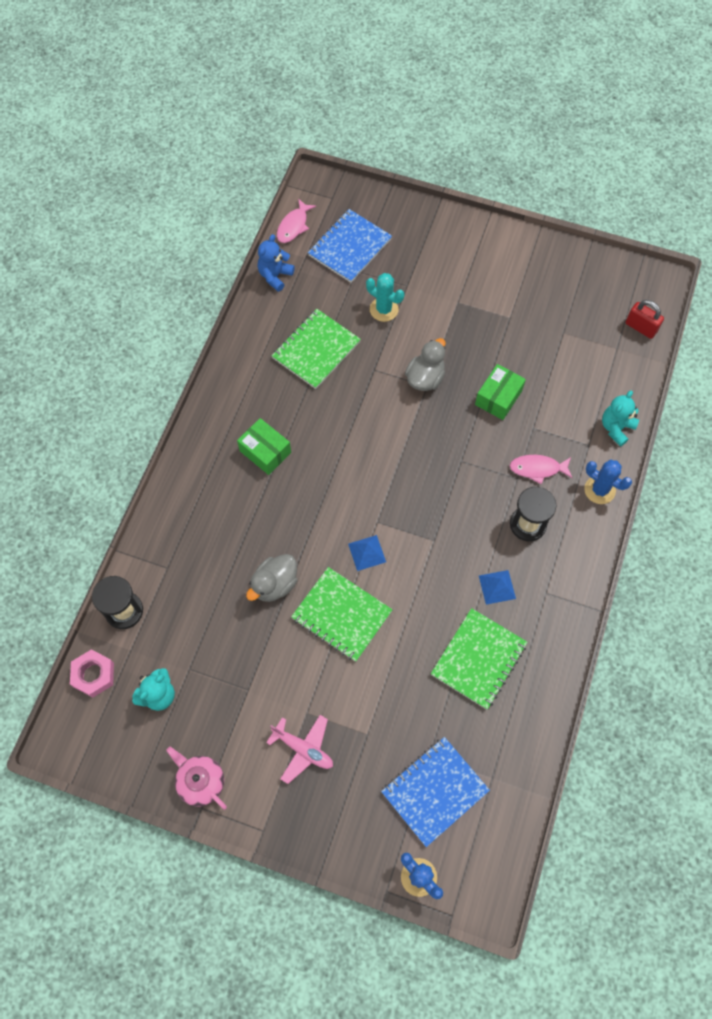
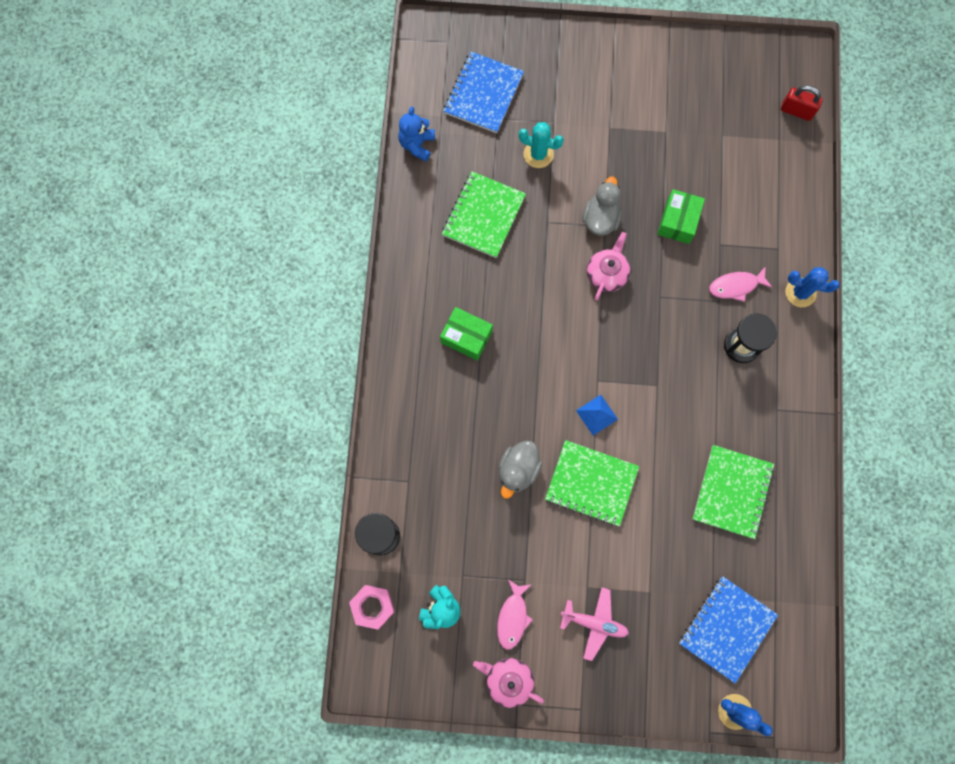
camera: 15 degrees left, 10 degrees up
pink fish [277,198,316,243] -> pink fish moved to [497,580,533,650]
blue pyramid [479,570,516,605] -> none
turquoise teddy bear [602,390,639,447] -> none
none -> pink teapot [587,232,630,301]

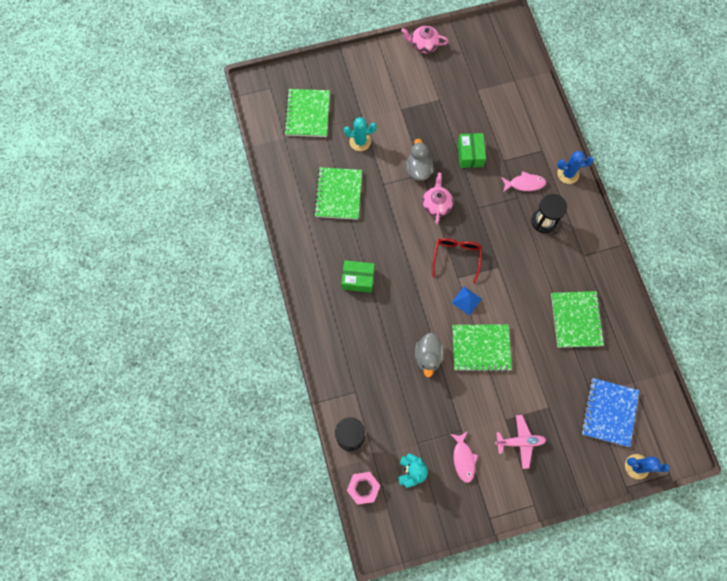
camera: 20 degrees left, 5 degrees down
blue teddy bear [398,106,435,162] -> none
blue notebook [444,51,524,133] -> green notebook [284,89,330,137]
pink teapot [473,658,544,708] -> pink teapot moved to [401,26,449,53]
pink fish [709,266,773,302] -> pink fish turned 150 degrees counterclockwise [501,171,546,192]
red padlock [781,86,823,121] -> none
none -> red glasses [432,238,482,283]

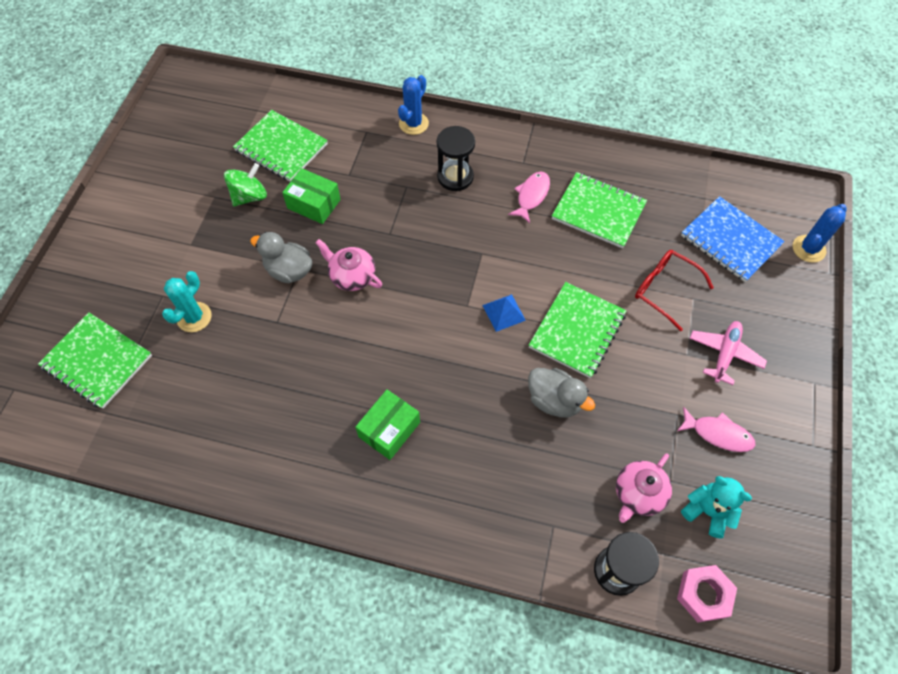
camera: 60 degrees left, 10 degrees down
green notebook [314,167,362,220] -> green notebook moved to [233,110,328,181]
pink teapot [401,26,449,53] -> pink teapot moved to [616,453,672,523]
red glasses [432,238,482,283] -> red glasses moved to [635,250,714,331]
pink fish [501,171,546,192] -> pink fish moved to [508,172,550,223]
none -> green spinning top [224,163,267,206]

